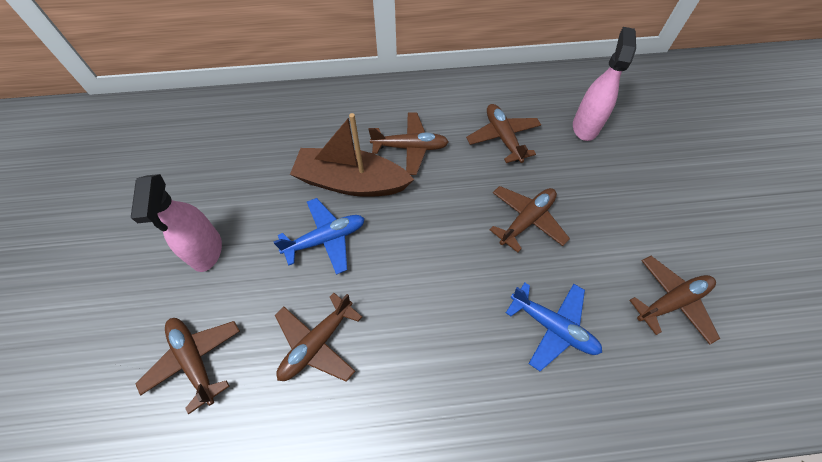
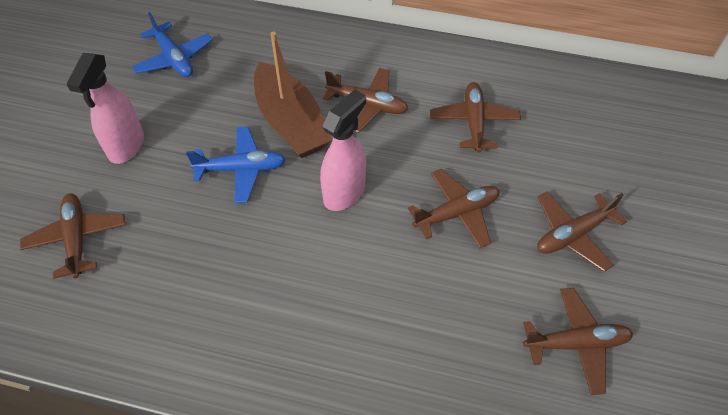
camera: 20 degrees right, 5 degrees down
brown plane [275,293,362,382] -> brown plane moved to [537,191,627,272]
brown boat [290,113,414,197] -> brown boat turned 150 degrees counterclockwise [254,32,333,158]
blue plane [506,282,602,371] -> blue plane moved to [131,12,213,77]
pink spray bottle [573,27,636,141] -> pink spray bottle moved to [320,89,366,211]

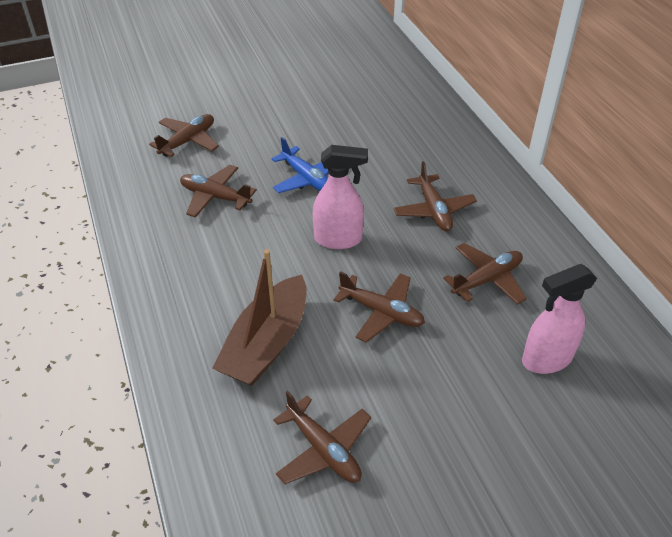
camera: 55 degrees right, 10 degrees down
pink spray bottle [66,53,144,164] -> pink spray bottle moved to [522,264,597,374]
blue plane [131,12,213,77] -> none
brown boat [254,32,333,158] -> brown boat moved to [212,249,307,386]
brown plane [537,191,627,272] -> brown plane moved to [180,165,257,218]

